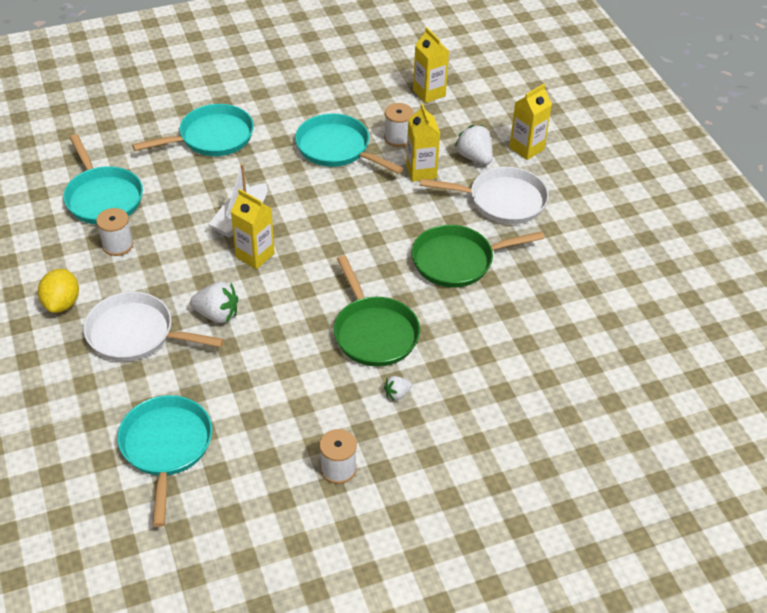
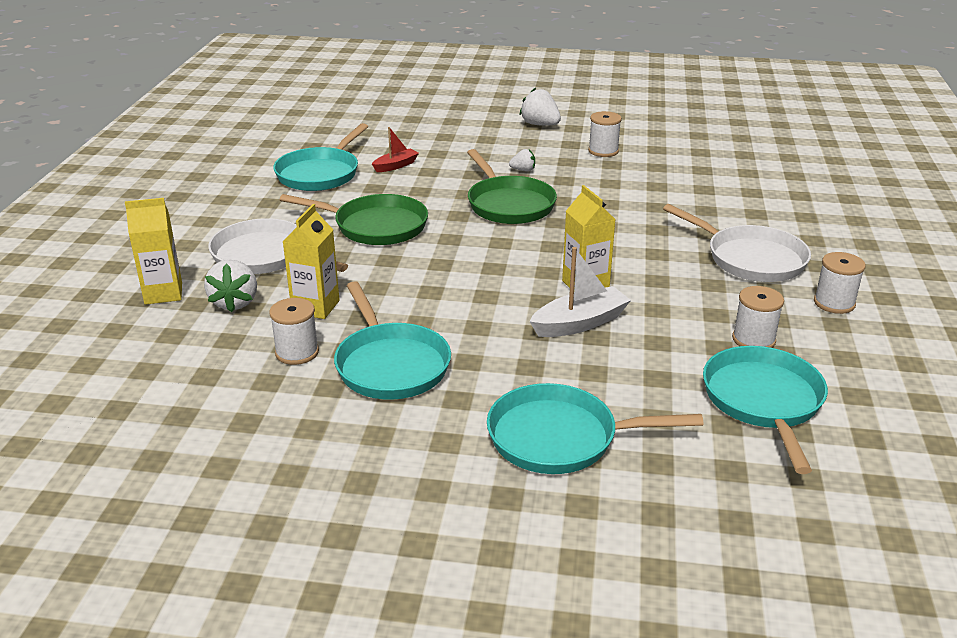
camera: 150 degrees left, 15 degrees down
yellow lemon [38,269,79,313] -> white spool [814,252,866,314]
turquoise pan [117,395,212,527] -> turquoise pan moved to [273,123,368,191]
white strawberry [190,282,238,323] -> white strawberry moved to [519,88,561,126]
green pan [334,255,420,367] -> green pan turned 150 degrees clockwise [467,149,557,224]
yellow carton [413,27,449,103] -> none
none -> red boat [372,127,419,172]

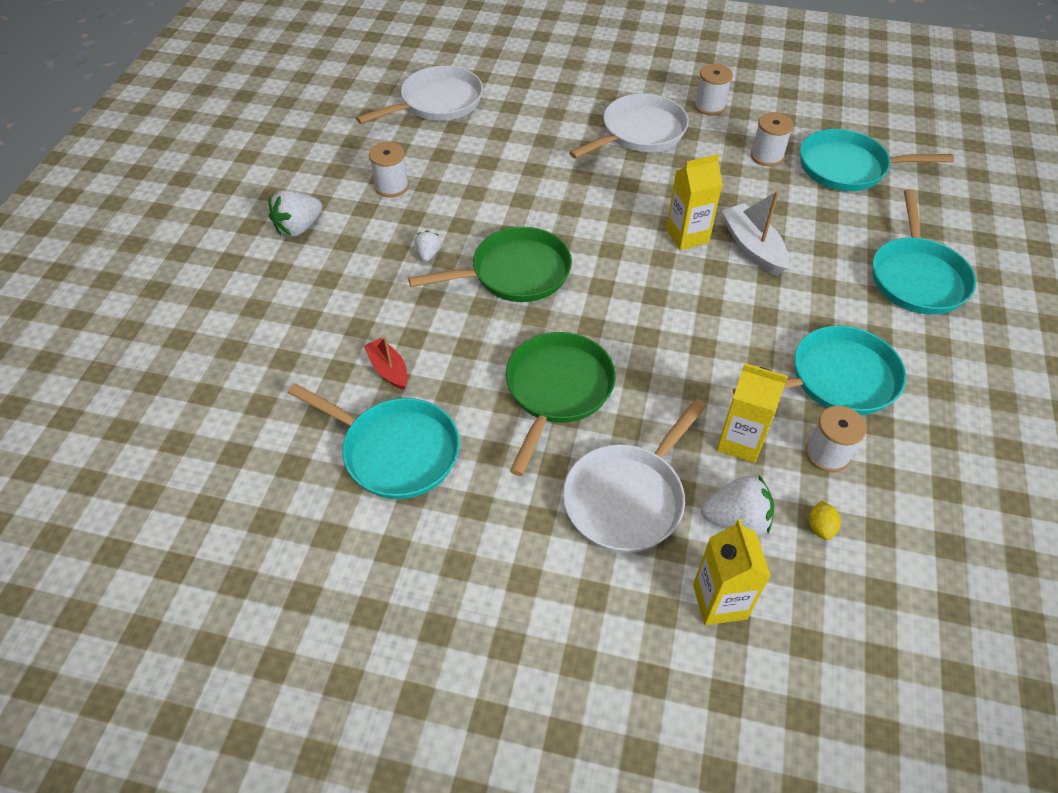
camera: 85 degrees left, 20 degrees up
none -> white pan [356,66,483,124]
none -> yellow lemon [809,501,841,540]

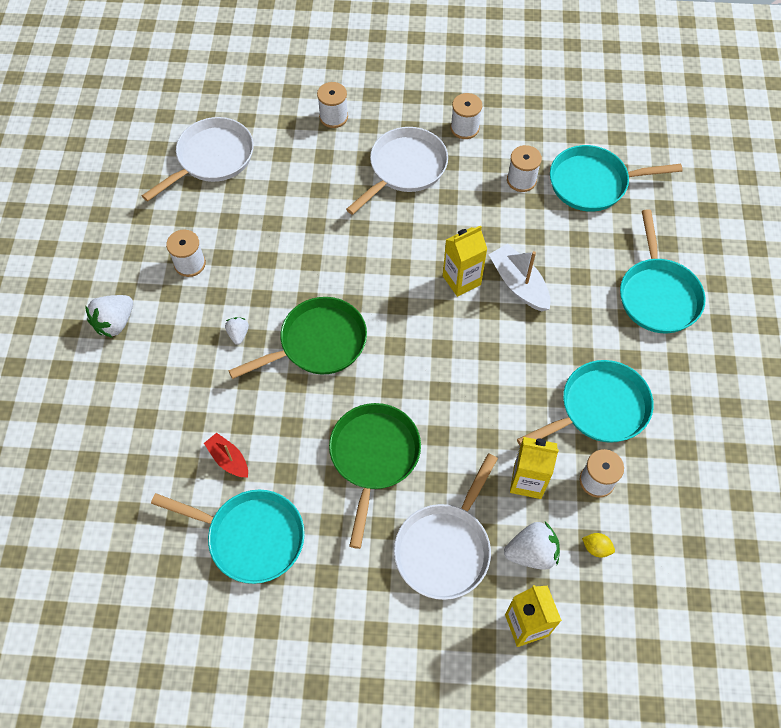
camera: 10 degrees left, 10 degrees up
yellow lemon [809,501,841,540] -> yellow lemon turned 60 degrees counterclockwise [582,533,615,557]
none -> white spool [317,82,348,128]

